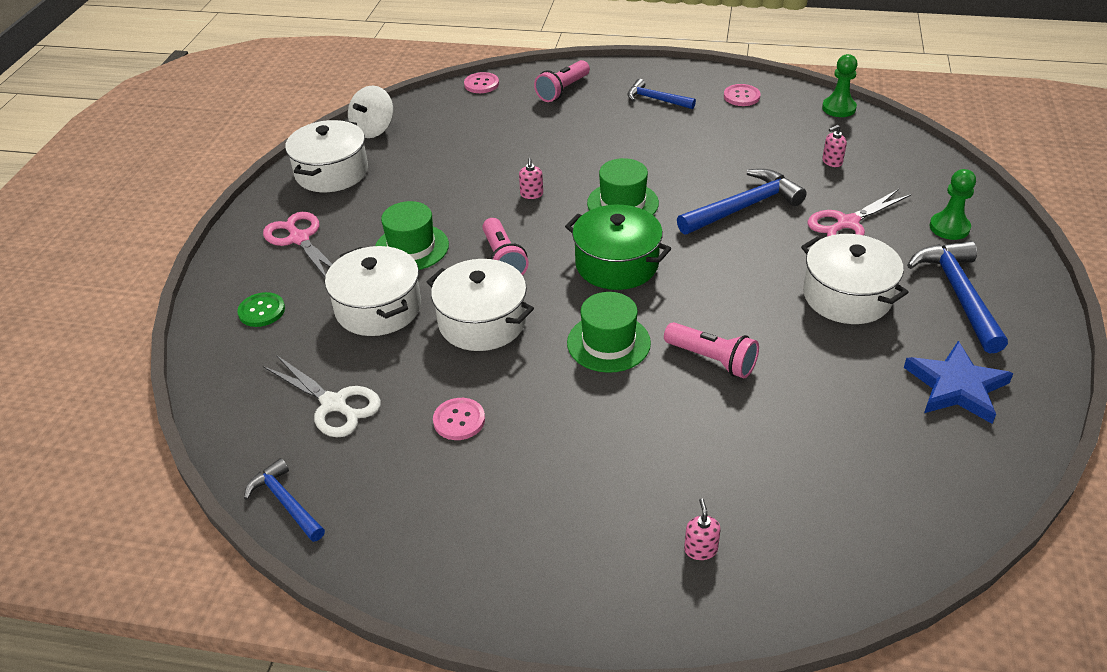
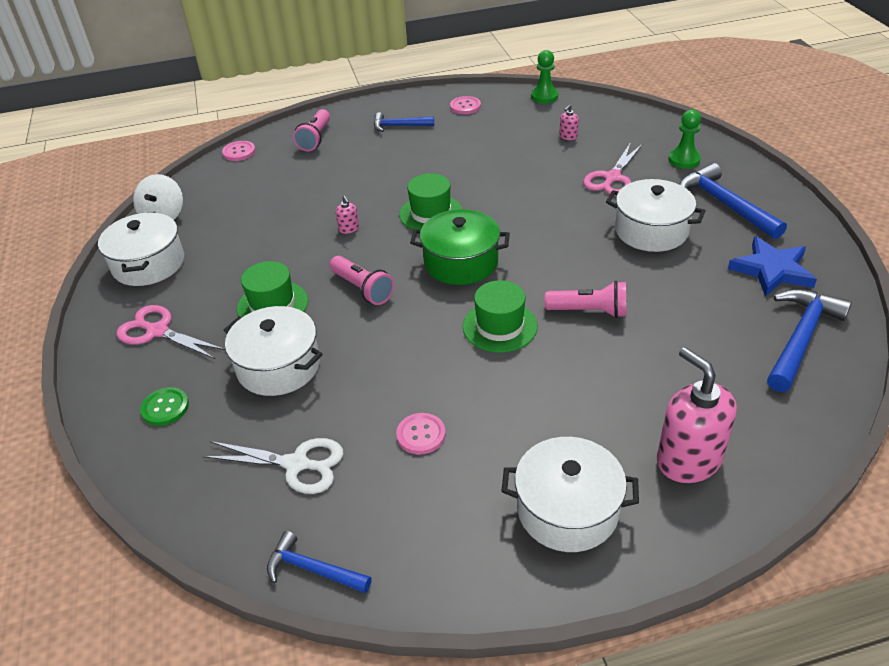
camera: 25 degrees left, 0 degrees up
white pot [427,259,534,351] -> white pot moved to [501,437,639,552]
blue hammer [677,169,807,235] -> blue hammer moved to [767,289,852,392]
pink soap dispenser [684,498,721,560] -> pink soap dispenser [657,347,737,483], size x2.40

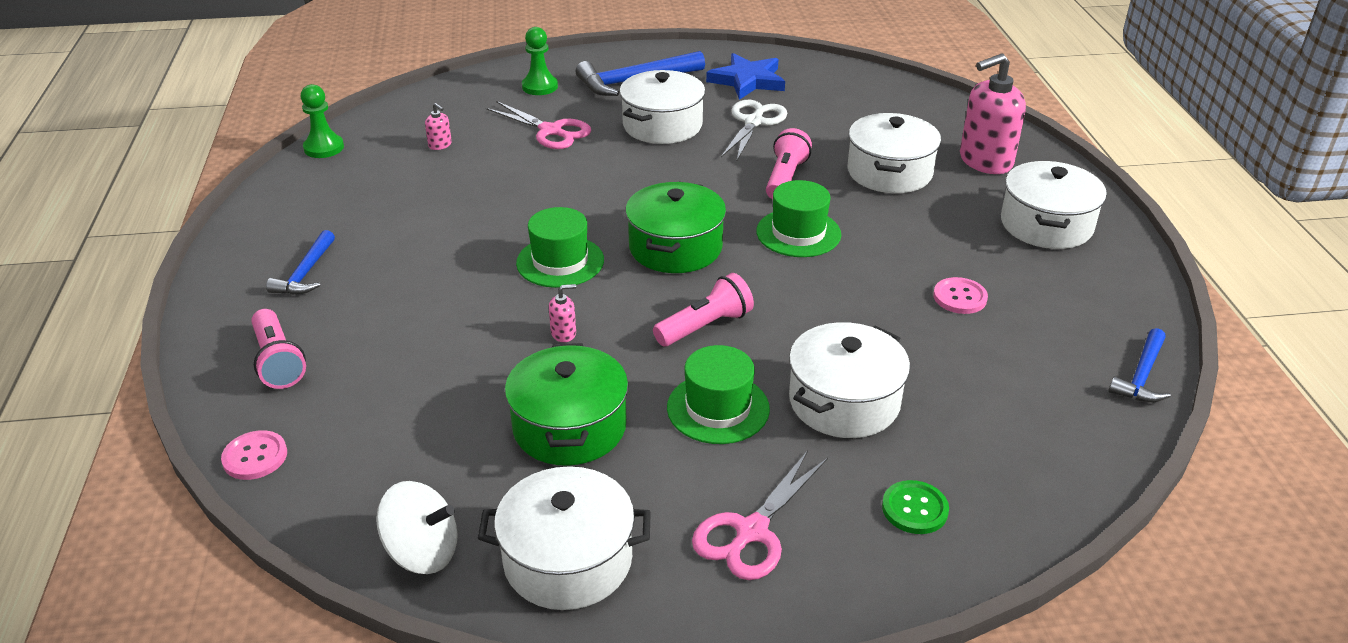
camera: 85 degrees left, 5 degrees down
white scissors [203,438,343,494] -> white scissors moved to [721,100,787,162]
pink flashlight [293,109,330,151] -> pink flashlight turned 45 degrees clockwise [251,309,306,389]
pink button [450,96,481,114] -> none
blue hammer [767,289,852,392] -> none
none -> green pot [505,343,628,466]
none -> white pot [848,113,941,193]

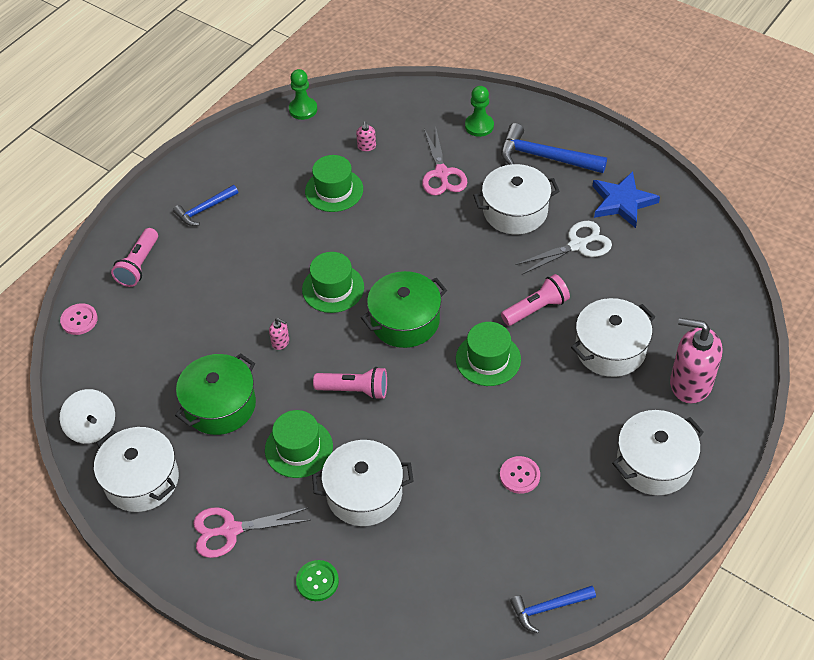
camera: 45 degrees right, 15 degrees up
none -> green hat [305,155,363,212]

